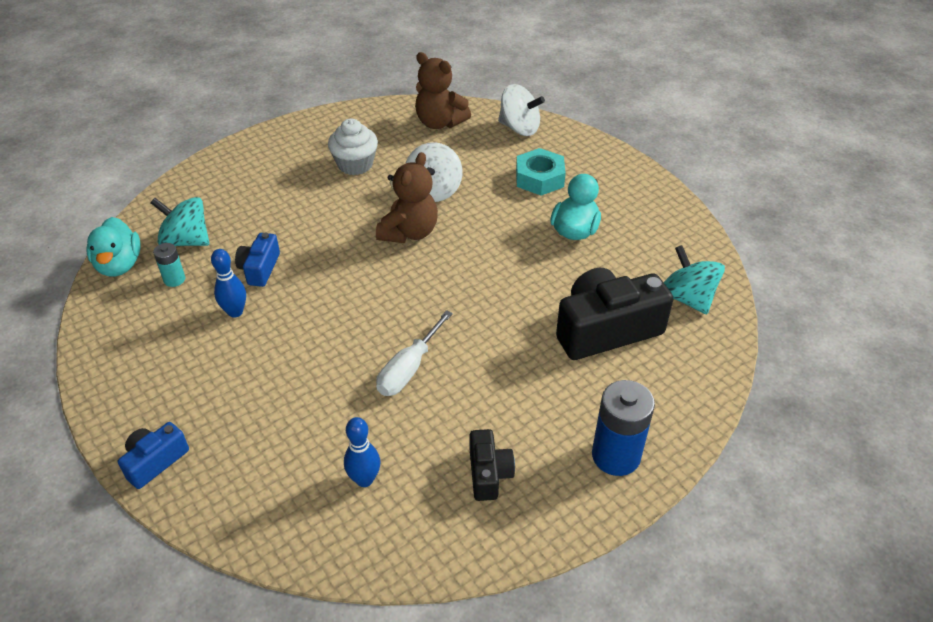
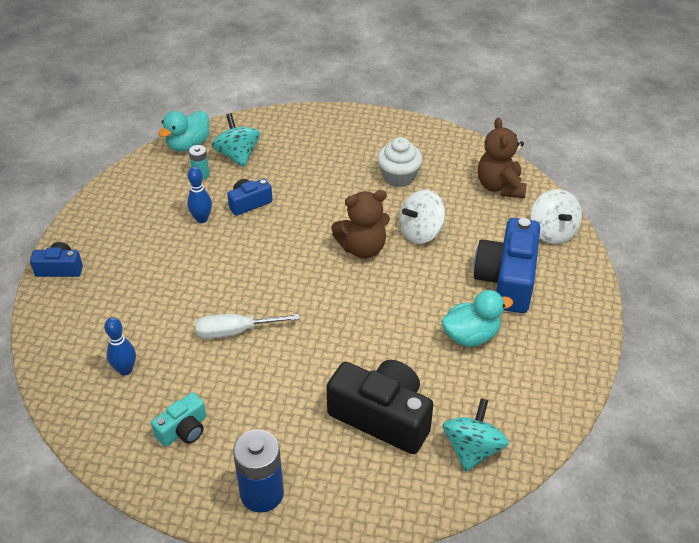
camera: 50 degrees right, 0 degrees up
black camera [470,429,515,501] -> turquoise camera [151,392,206,447]
turquoise nut [516,148,566,196] -> blue camera [473,218,540,313]

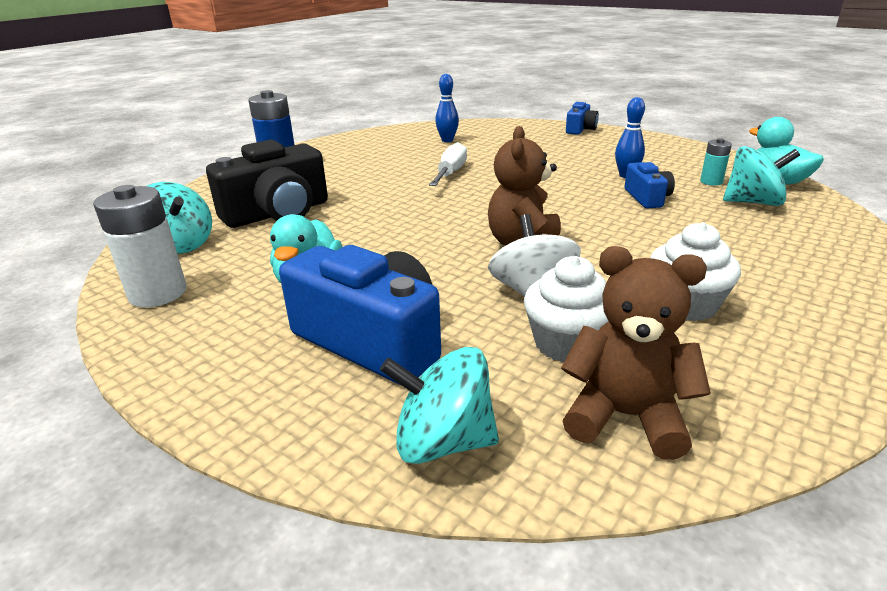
camera: 115 degrees right, 15 degrees down
turquoise camera [151,392,206,447] -> none
white spinning top [531,189,582,244] -> turquoise spinning top [380,347,499,464]
none -> white battery [93,185,187,307]
none -> white cupcake [524,256,609,362]

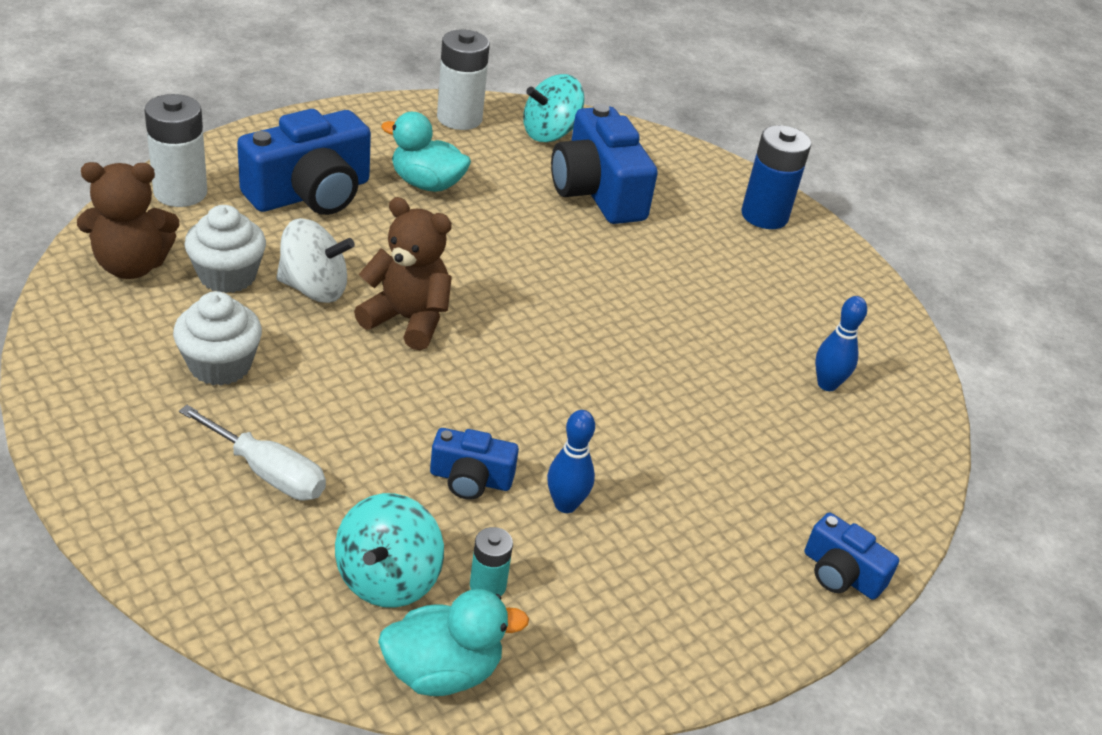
camera: 100 degrees right, 10 degrees up
black camera [206,140,328,228] -> blue camera [551,104,658,224]
turquoise spinning top [380,347,499,464] -> white battery [144,94,207,207]
white screwdriver [429,142,467,186] -> white screwdriver moved to [179,405,326,501]
brown teddy bear [561,246,711,460] -> brown teddy bear turned 45 degrees clockwise [77,162,179,279]

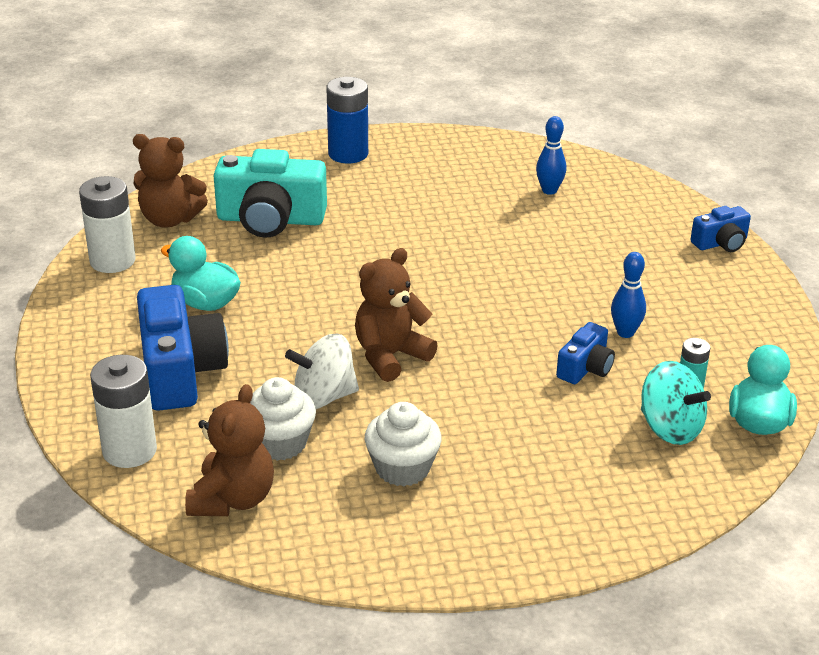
camera: 60 degrees left, 5 degrees down
white screwdriver [179,405,326,501] -> none
white spinning top [276,218,355,303] -> white spinning top turned 135 degrees counterclockwise [285,334,359,409]
turquoise duck [381,112,471,192] -> turquoise duck turned 75 degrees clockwise [161,236,241,311]
turquoise spinning top [523,74,585,142] -> brown teddy bear [133,134,208,228]
blue camera [551,104,658,224] -> turquoise camera [213,149,327,238]

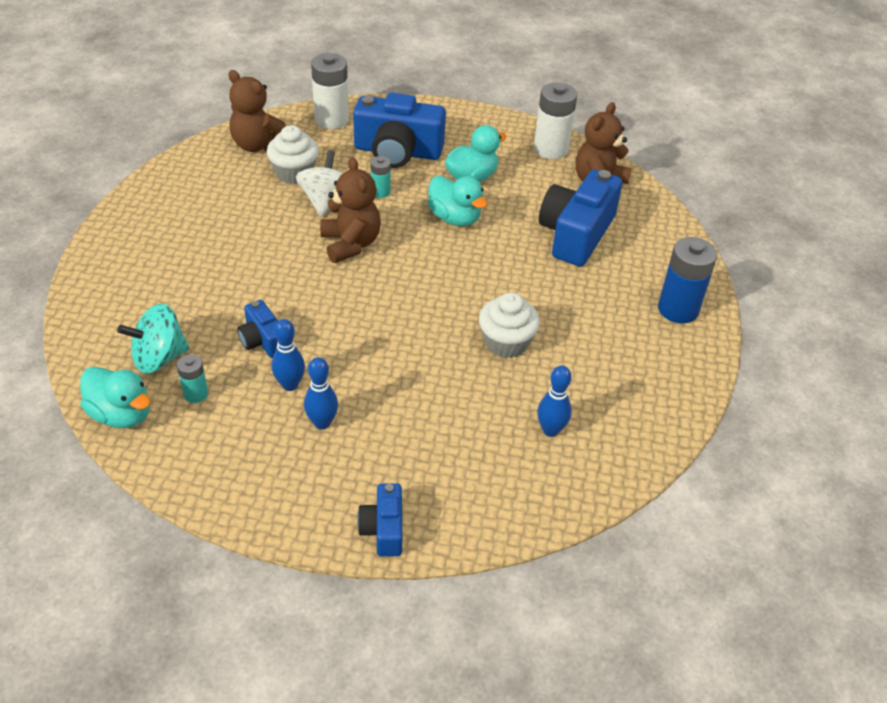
camera: 110 degrees right, 10 degrees up
turquoise camera [213,149,327,238] -> blue camera [539,169,622,266]
white cupcake [364,402,442,486] -> white cupcake moved to [479,293,540,358]
none -> blue bowling pin [304,357,338,430]
none -> turquoise battery [370,156,391,198]
none -> turquoise duck [428,176,487,226]

